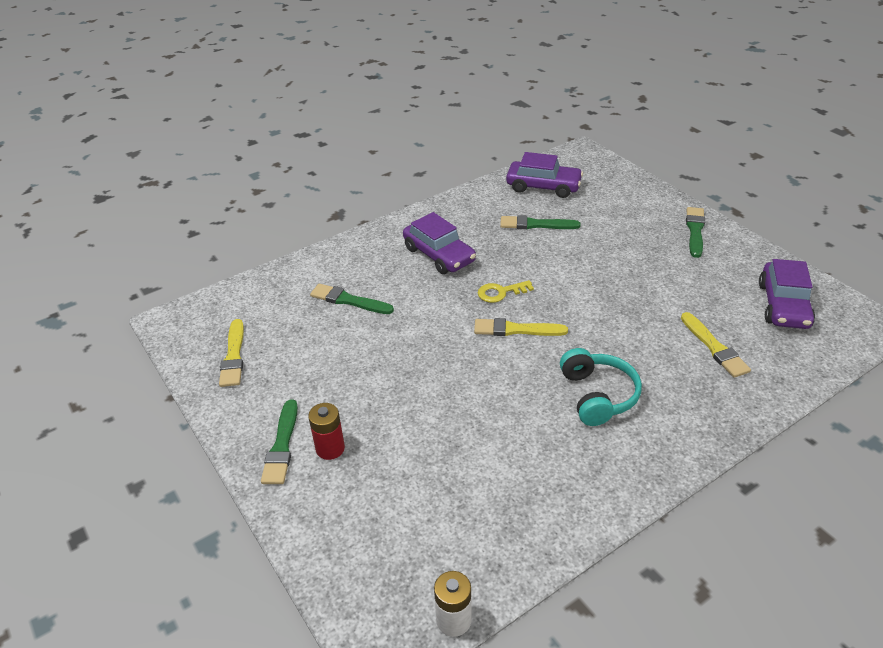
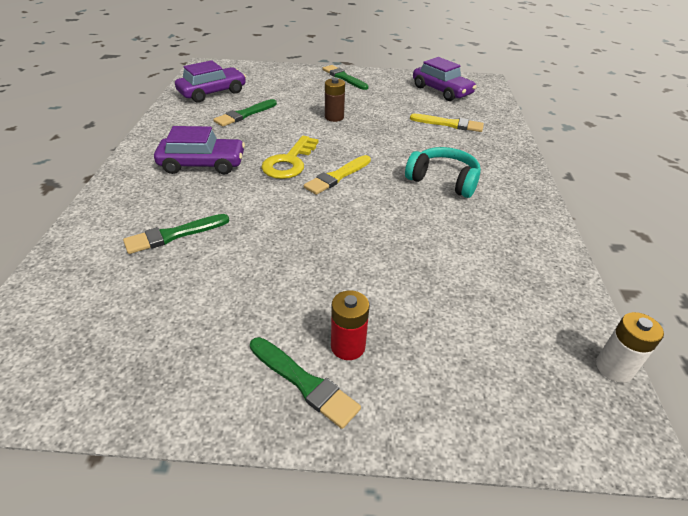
camera: 55 degrees left, 0 degrees up
yellow brush [219,319,244,387] -> none
yellow key [478,280,534,303] -> yellow key [261,136,319,179], size x1.52
none -> brown battery [325,78,345,122]

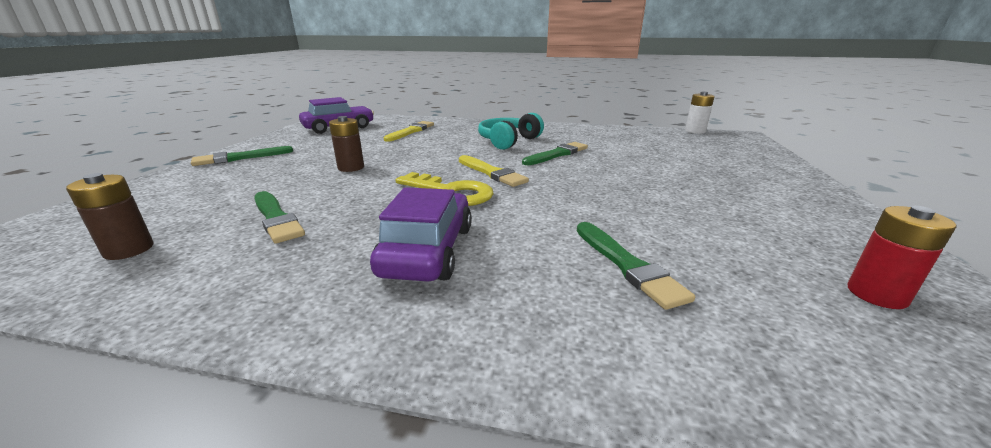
camera: 80 degrees left, 15 degrees down
purple car [175,60,246,103] -> brown battery [66,173,153,260]
green brush [250,337,361,429] -> green brush moved to [522,142,588,165]
red battery [331,291,370,360] -> red battery moved to [848,206,957,309]

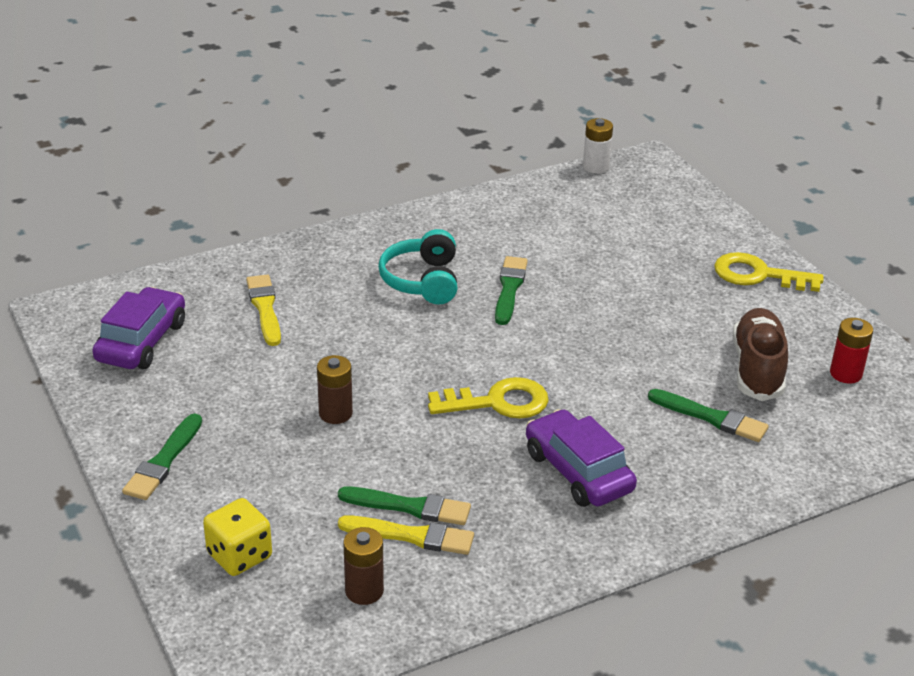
camera: 40 degrees left, 10 degrees up
yellow brush [459,155,529,187] -> yellow brush moved to [338,515,474,555]
none -> yellow dice [203,498,272,576]
none -> yellow key [714,252,823,292]
none -> brown shoe [733,308,788,401]

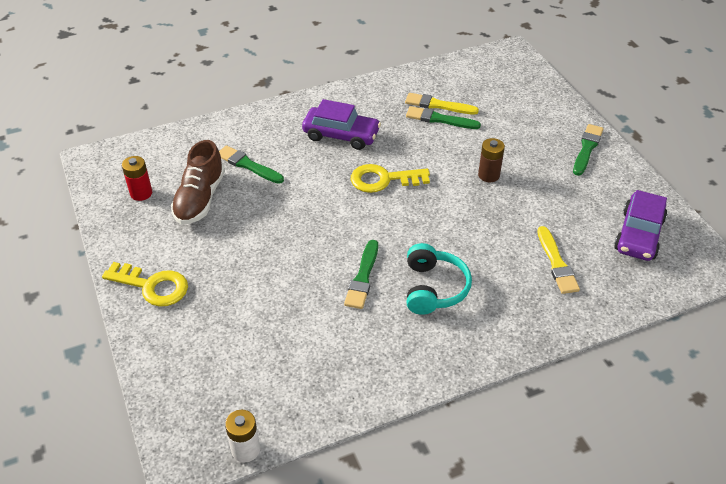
camera: 175 degrees left, 10 degrees up
yellow dice [203,498,272,576] -> none
brown battery [343,527,384,605] -> none
purple car [526,409,637,507] -> purple car turned 45 degrees counterclockwise [302,99,381,150]

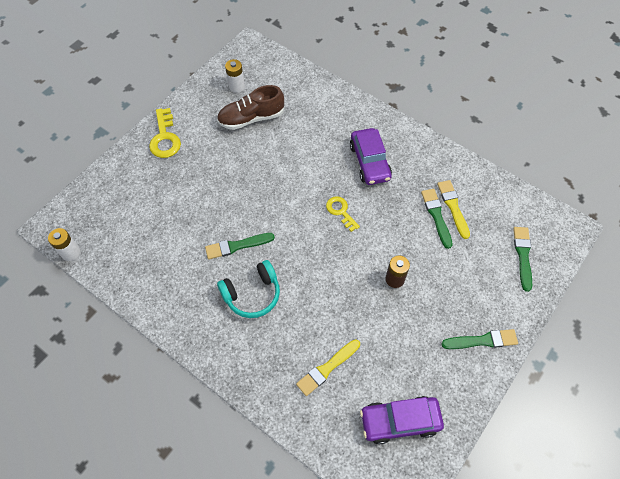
camera: 60 degrees right, 15 degrees up
red battery [122,156,152,201] -> white battery [225,59,245,93]
green brush [219,145,284,184] -> green brush moved to [513,227,532,292]
yellow key [351,164,430,193] -> yellow key [326,196,360,232], size x0.66

